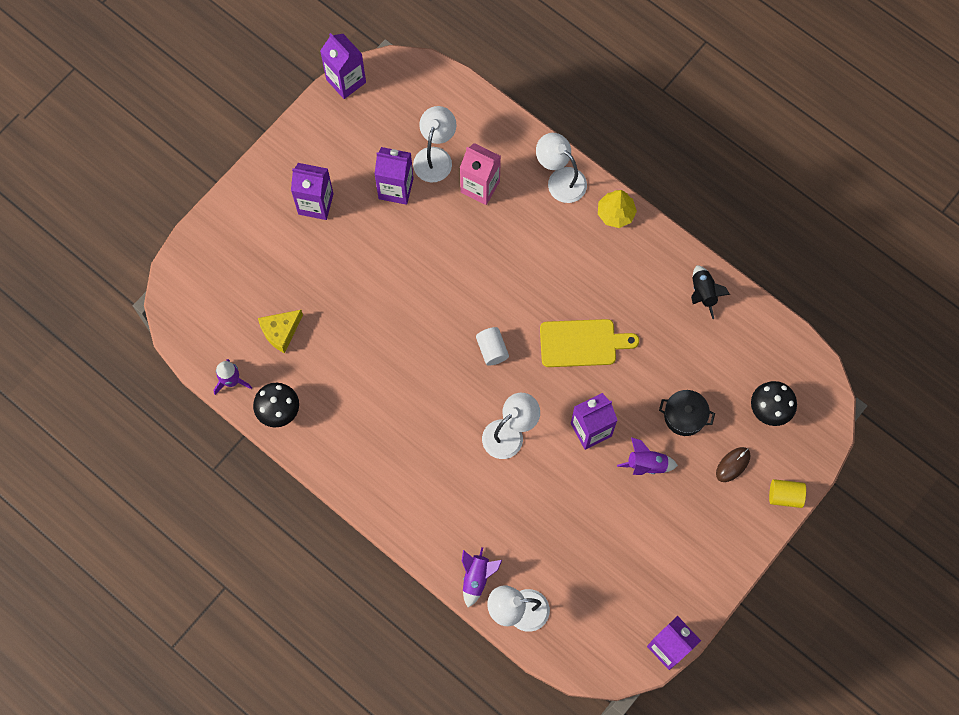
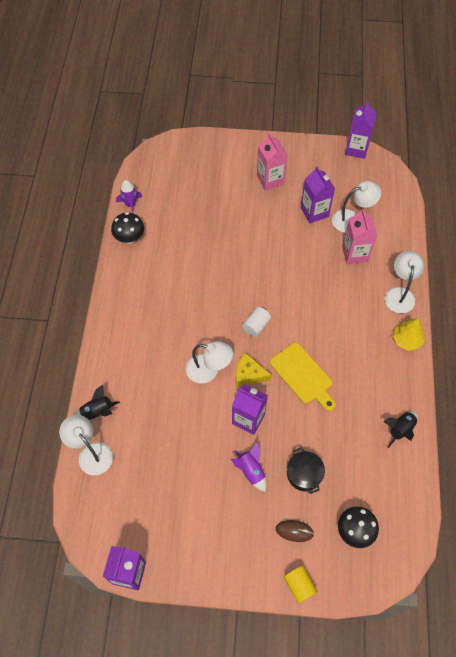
camera: 55 degrees right, 10 degrees down
yellow cheese [258,310,303,353] -> yellow cheese moved to [236,353,271,387]
purple carton [291,163,334,220] -> pink carton [257,133,287,191]
purple rocket [462,547,502,607] -> black rocket [75,385,120,420]

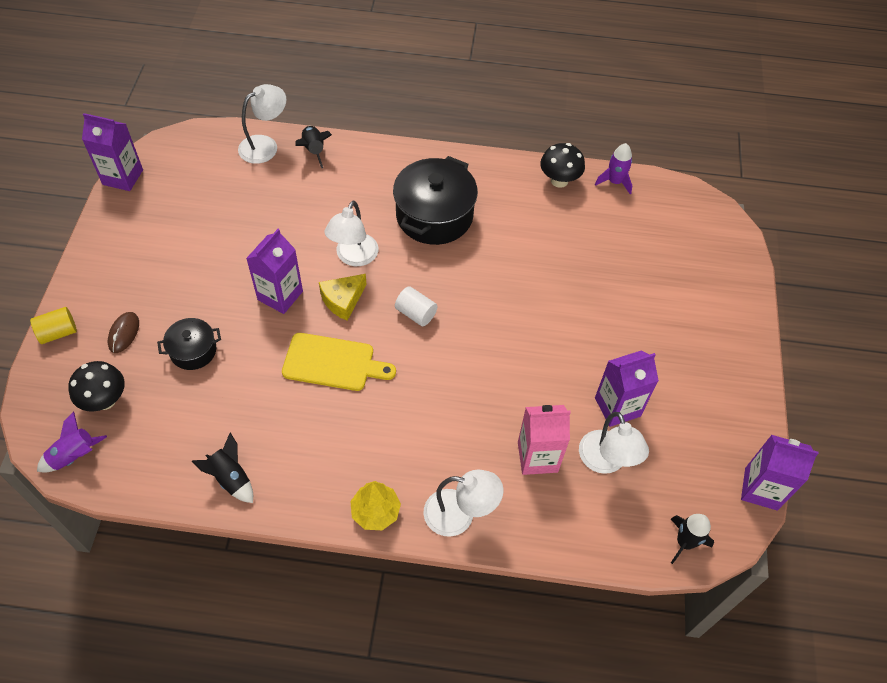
camera: 90 degrees right, 5 degrees down
purple rocket [231,442,267,492] -> purple rocket moved to [37,412,107,473]
yellow cheese [236,353,271,387] -> yellow cheese turned 150 degrees counterclockwise [319,274,367,321]
pink carton [257,133,287,191] -> none
yellow cutting board [270,343,336,411] -> yellow cutting board turned 135 degrees counterclockwise [282,333,396,391]
none -> black pot [393,156,478,245]
none -> black rocket [671,514,714,564]

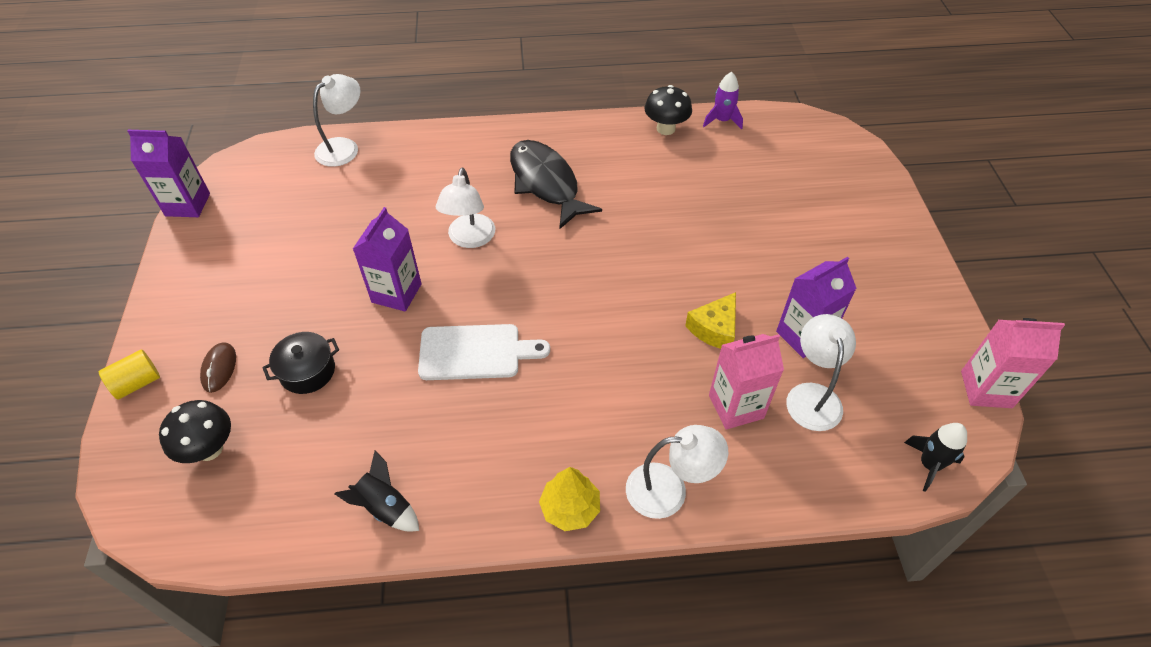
camera: 10 degrees left, 5 degrees down
purple rocket [37,412,107,473] -> none
yellow cutting board [282,333,396,391] -> white cutting board [418,324,550,380]
black rocket [295,126,332,168] -> none
yellow cheese [319,274,367,321] -> yellow cheese moved to [685,292,736,349]
black pot [393,156,478,245] -> black fish [510,140,602,229]
white cylinder [395,286,438,326] -> none
white lamp [579,412,649,474] -> white lamp turned 150 degrees counterclockwise [786,314,856,431]
purple carton [741,435,819,510] -> pink carton [961,318,1065,408]

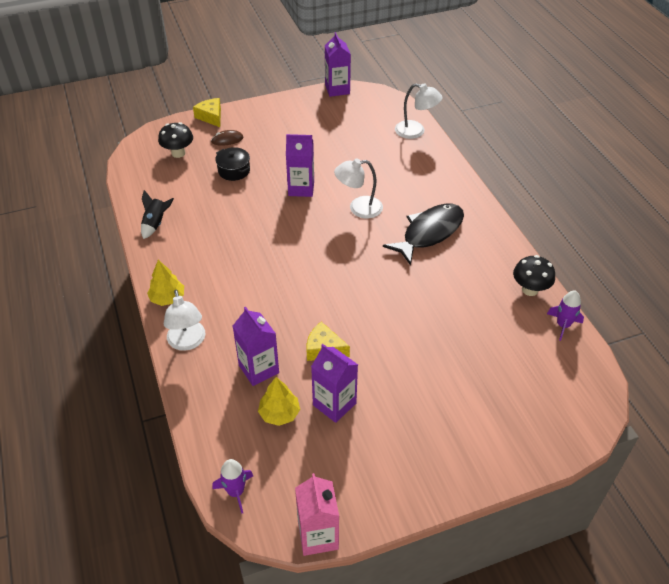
camera: 75 degrees right, 5 degrees down
yellow cylinder [99,349,160,400] -> yellow cheese [193,98,221,127]
white cutting board [418,324,550,380] -> none
pink carton [709,334,784,430] -> purple carton [233,307,279,386]
white lamp [786,314,856,431] -> yellow tree [258,377,300,426]
black rocket [904,423,967,492] -> purple rocket [212,459,253,514]

